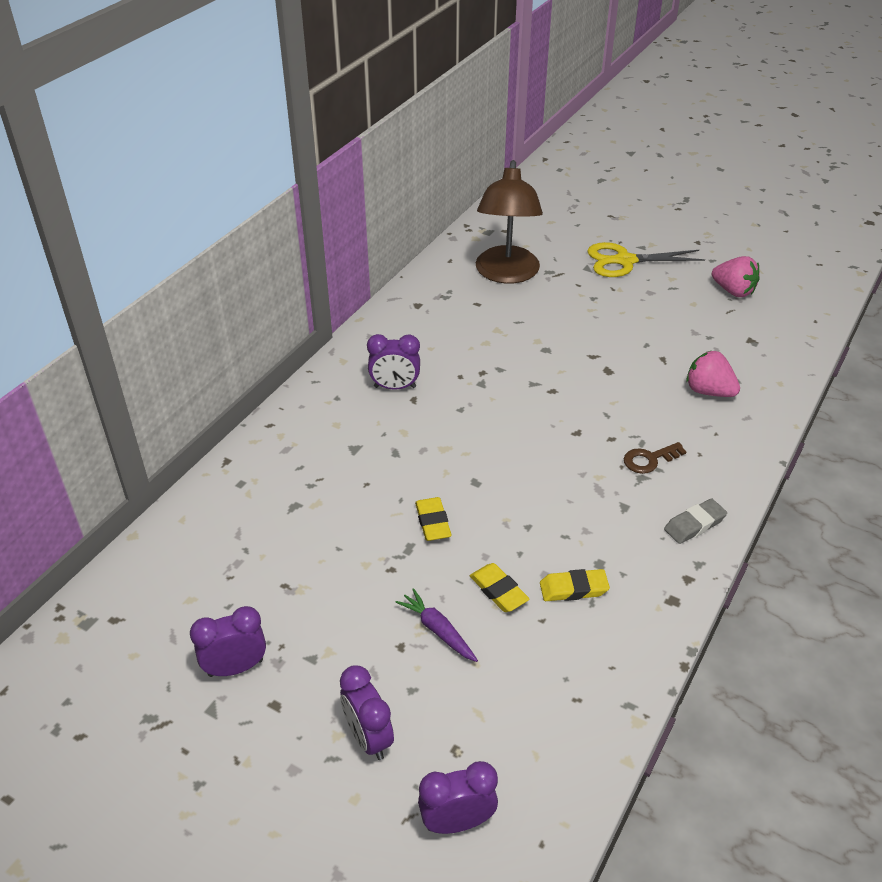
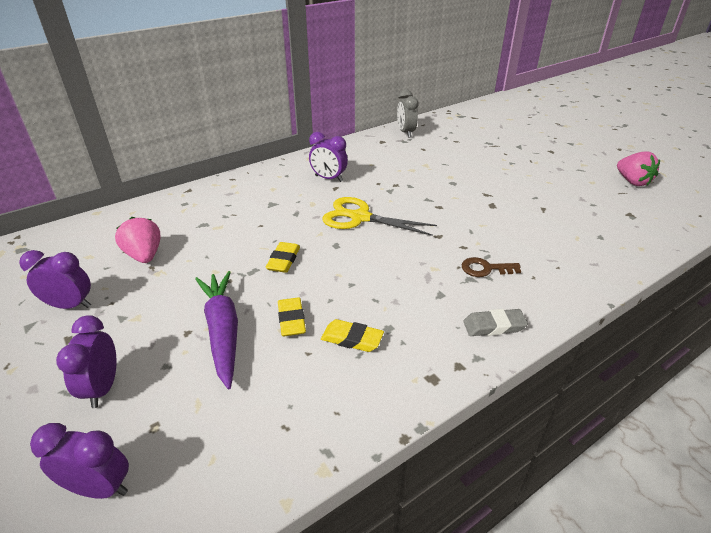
camera: 25 degrees right, 5 degrees down
purple carrot [395,588,478,662] -> purple carrot [195,271,238,389], size x1.72
brown lamp [476,160,543,284] -> none
yellow scissors [587,242,705,277] -> yellow scissors moved to [322,197,437,236]
pink strawberry [686,351,740,397] -> pink strawberry moved to [115,217,160,263]
none -> grey clock [397,89,418,138]

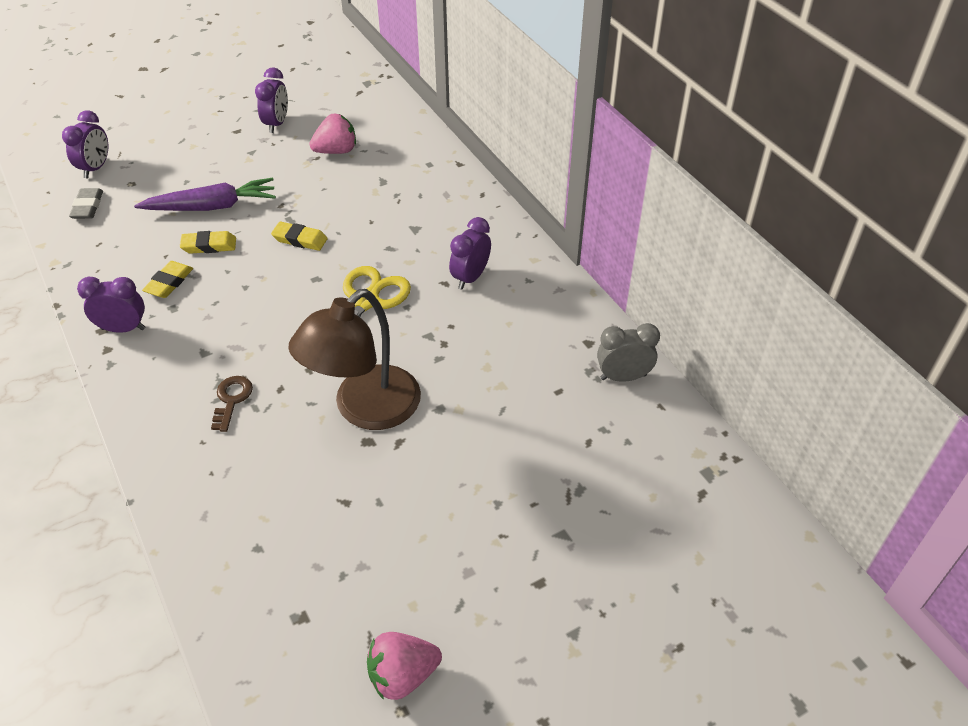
camera: 95 degrees right, 10 degrees up
purple clock [56,315,117,408] -> purple clock moved to [77,277,145,333]
grey eraser [463,309,528,336] -> grey eraser moved to [69,188,103,219]
none -> brown lamp [289,289,421,430]

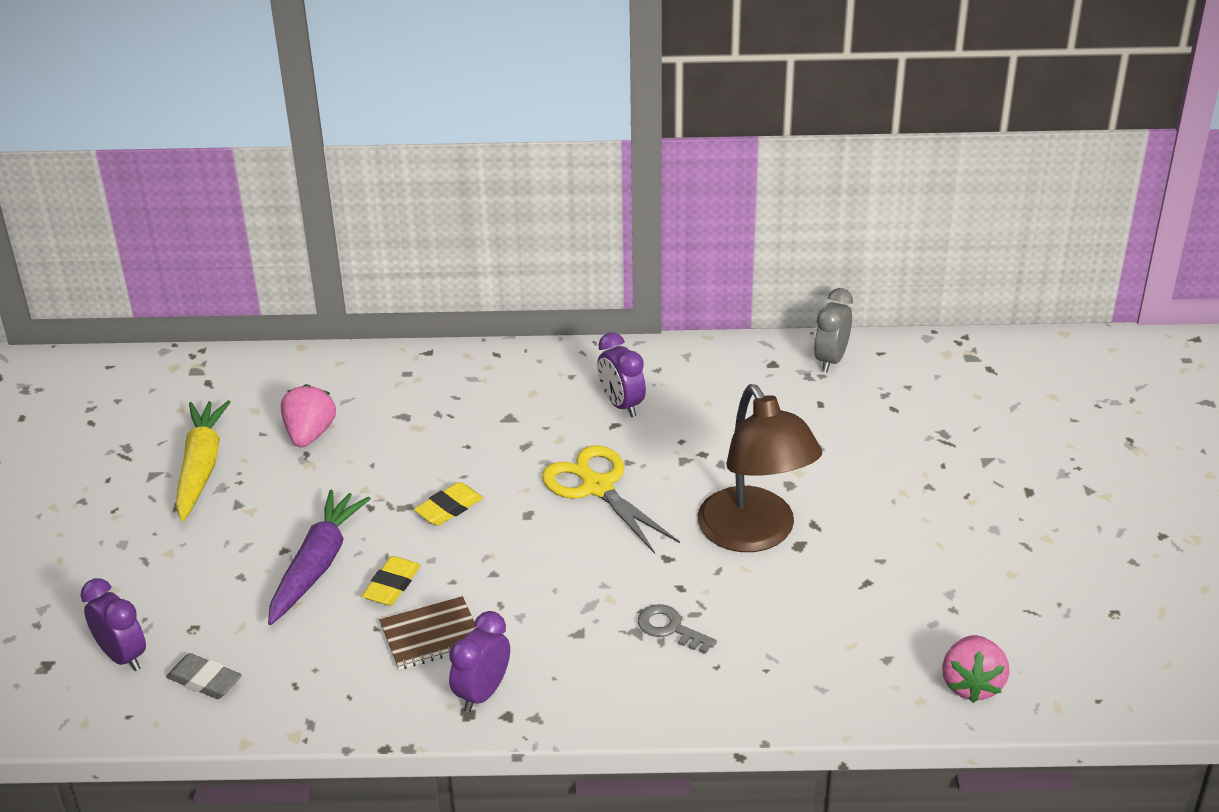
camera: 60 degrees left, 10 degrees down
yellow eraser [142,261,193,298] -> brown notebook [379,596,477,670]
brown key [211,376,253,432] -> grey key [638,604,717,654]
purple clock [255,67,288,133] -> yellow carrot [176,400,231,522]
pink strawberry [367,632,442,700] -> pink strawberry moved to [942,635,1009,703]

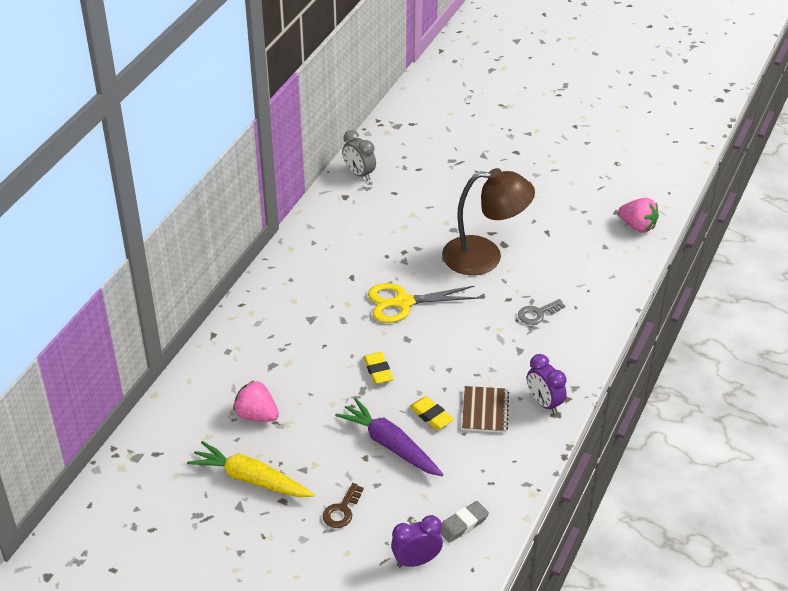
camera: 65 degrees left, 5 degrees up
purple clock [597,332,646,417] -> none
none -> brown key [323,483,364,528]

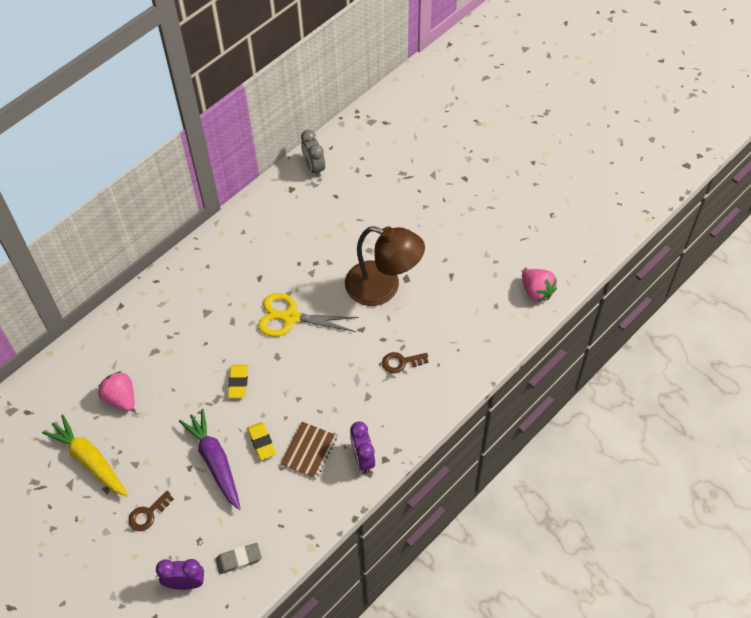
camera: 20 degrees right, 15 degrees up
grey key [518,299,565,325] -> brown key [382,352,428,373]

